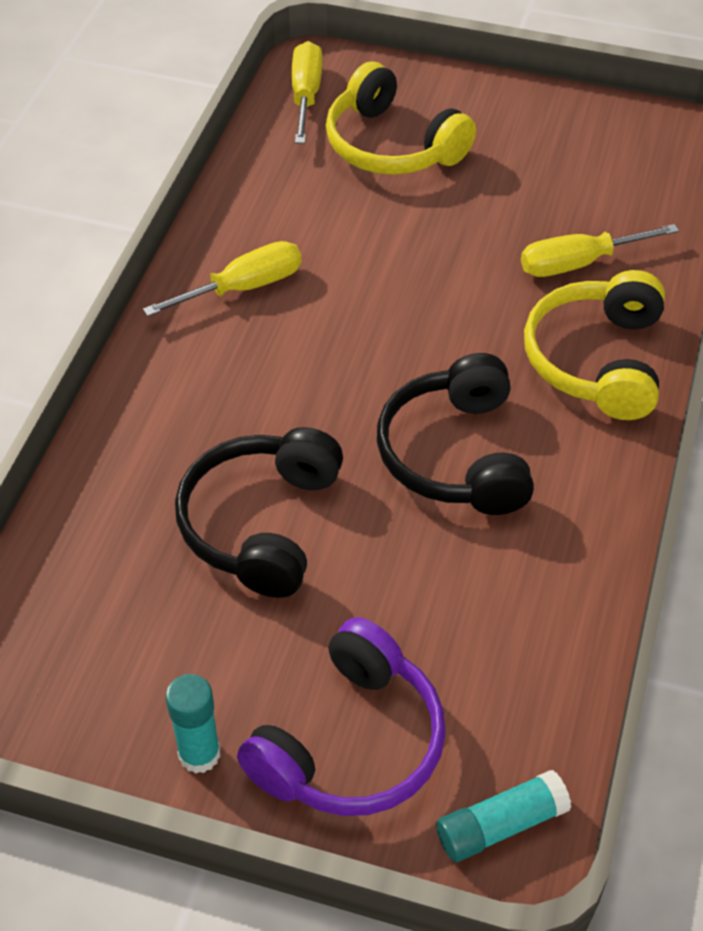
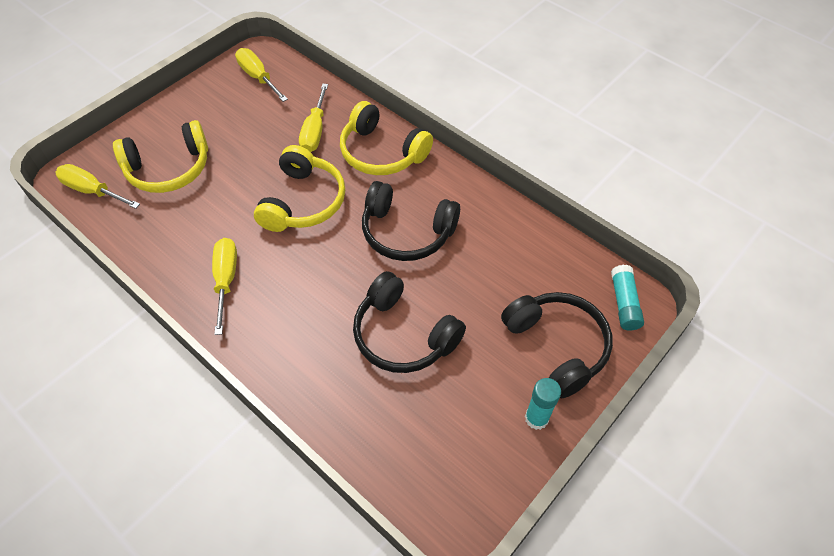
camera: 65 degrees left, 5 degrees up
purple headphones [237,617,446,816] -> black headphones [501,292,613,398]
none -> yellow screwdriver [235,48,288,102]
none -> yellow headphones [254,145,345,232]

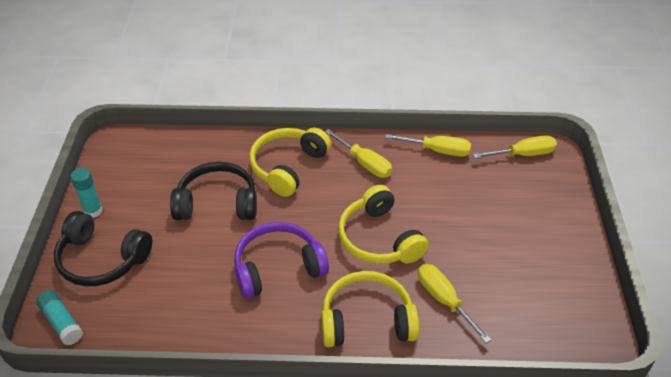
camera: 140 degrees right, 10 degrees down
yellow headphones [113,120,208,193] -> yellow headphones moved to [249,128,331,197]
yellow screwdriver [235,48,288,102] -> yellow screwdriver moved to [385,134,471,157]
black headphones [362,181,460,261] -> purple headphones [234,222,329,298]

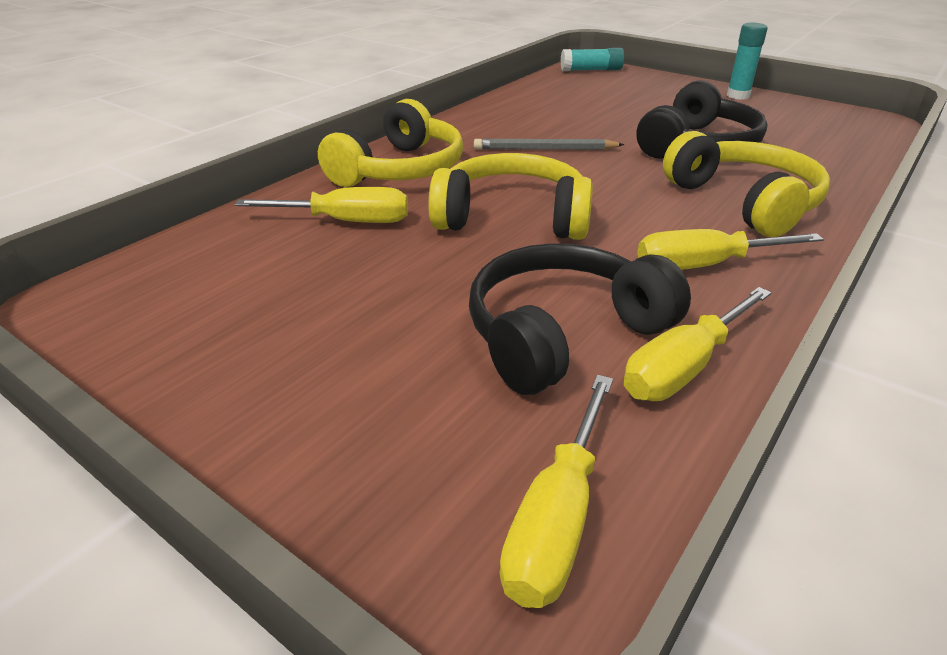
camera: 125 degrees right, 10 degrees down
black headphones [54,211,152,286] -> black headphones moved to [469,243,691,395]
purple headphones [234,222,329,298] -> grey pencil [474,138,625,150]

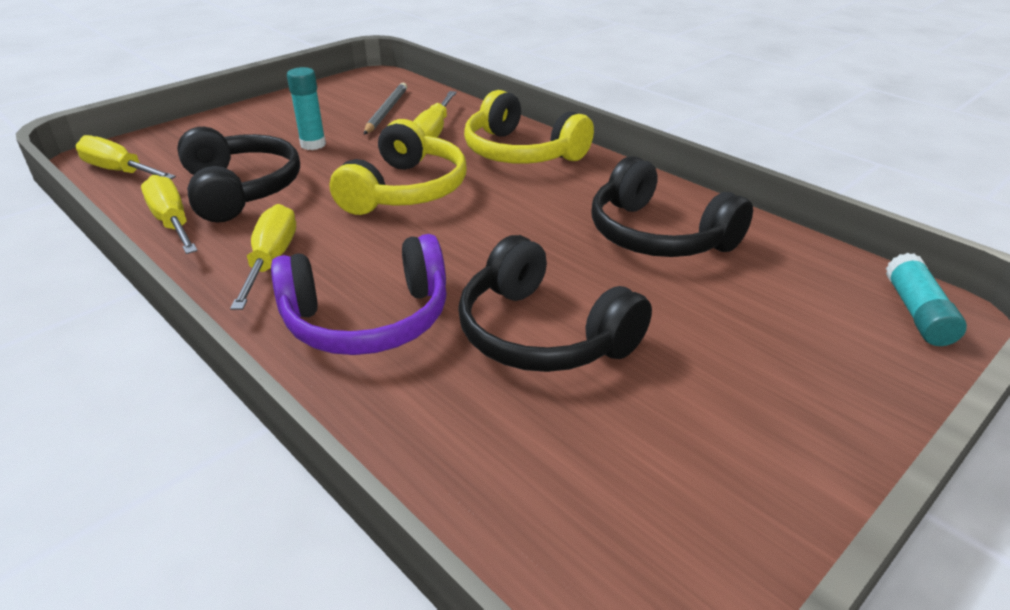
camera: 100 degrees right, 0 degrees up
grey pencil [474,138,625,150] -> grey pencil moved to [364,83,407,134]
yellow headphones [663,131,830,237] -> purple headphones [271,234,446,355]
turquoise glue stick [727,23,768,100] -> turquoise glue stick moved to [287,67,326,150]
none -> black headphones [591,156,753,257]

